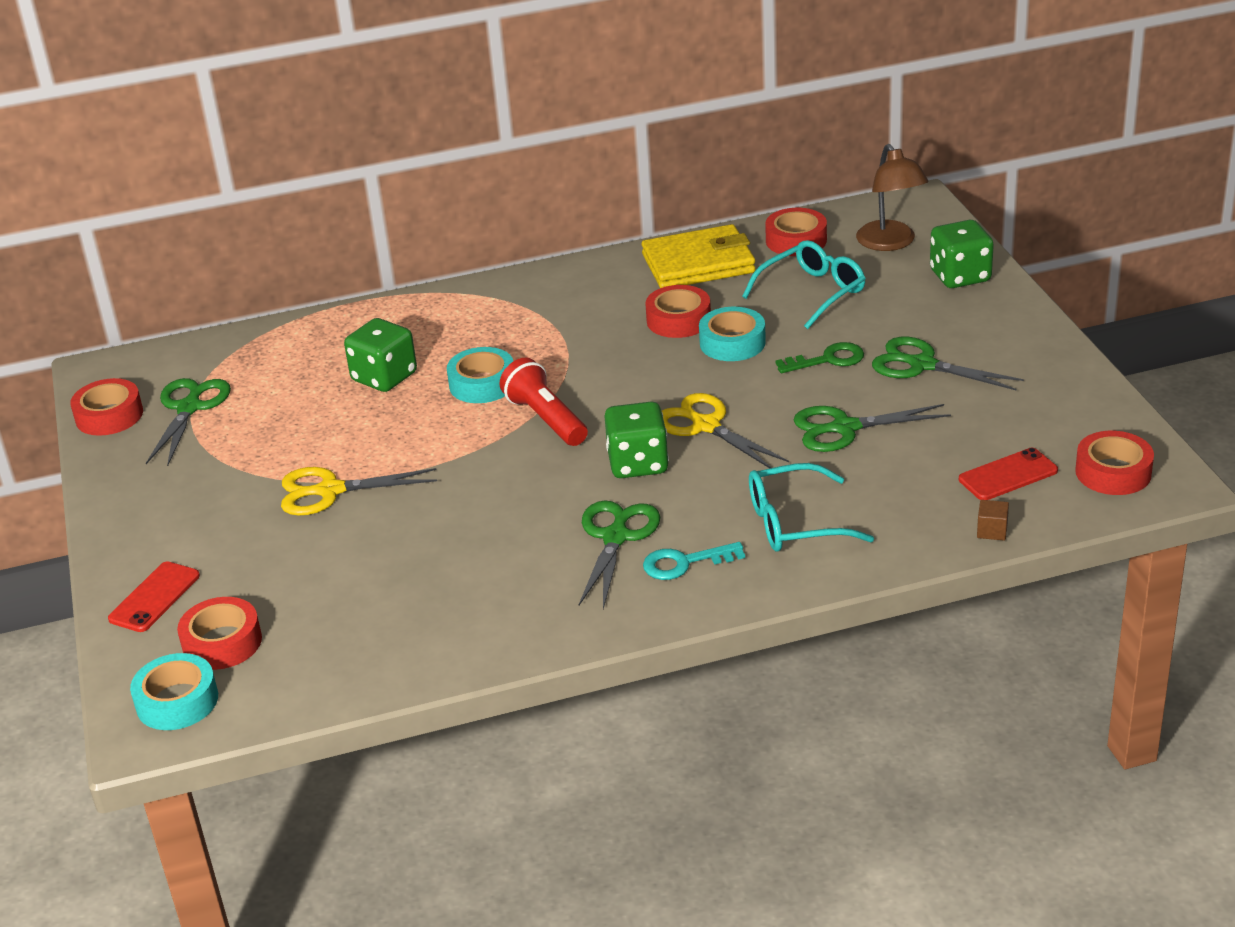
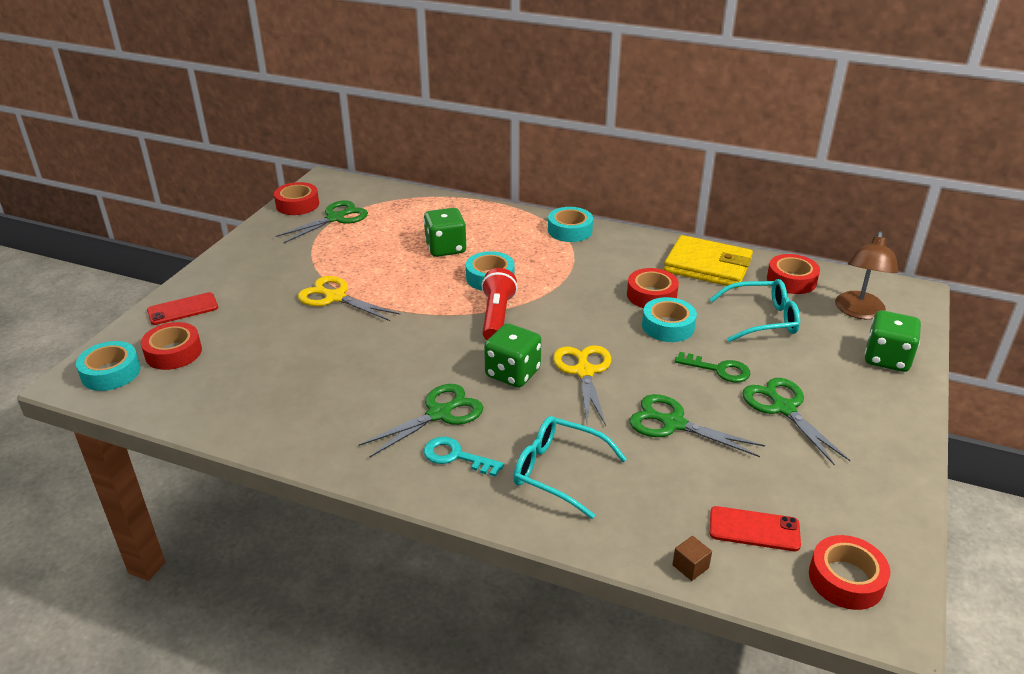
camera: 35 degrees right, 0 degrees up
none -> turquoise tape [548,207,593,242]

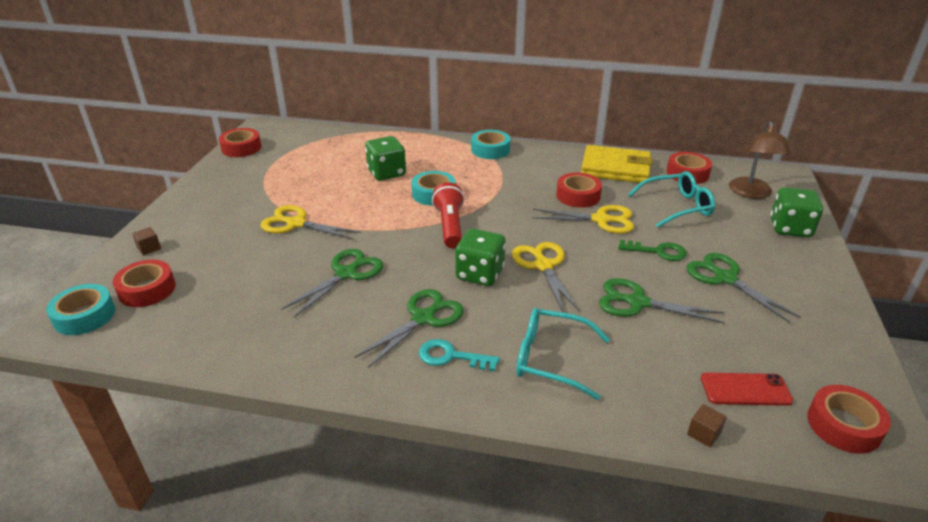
camera: 10 degrees left, 0 degrees up
red phone [147,292,218,325] -> brown cube [132,227,161,255]
green scissors [275,200,368,243] -> green scissors moved to [281,249,383,318]
turquoise tape [642,297,697,342] -> yellow scissors [532,205,634,234]

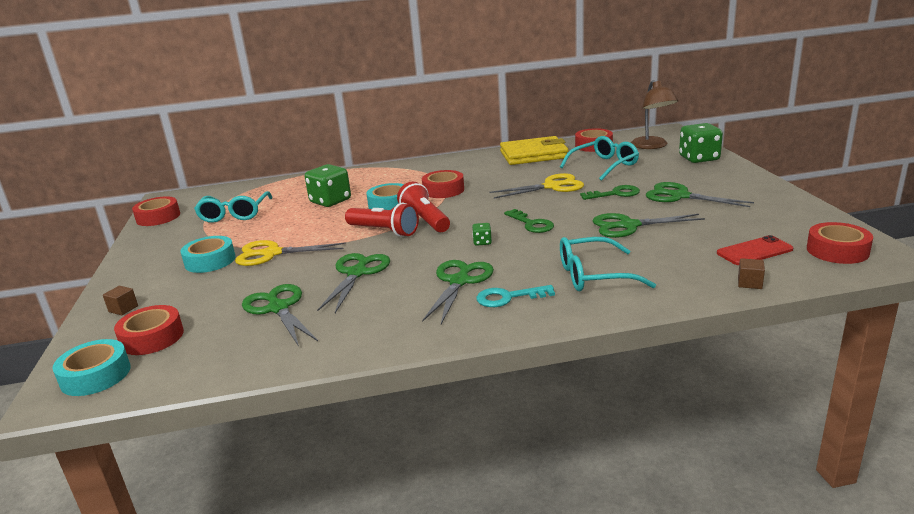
camera: 20 degrees left, 10 degrees down
green dice [455,228,506,286] -> green dice [472,223,492,246], size x0.45
turquoise tape [471,130,511,159] -> turquoise tape moved to [180,236,235,273]
yellow scissors [512,242,580,313] -> green key [504,209,554,233]
red tape [556,173,602,208] -> red tape moved to [422,170,464,198]
none -> turquoise glasses [194,191,273,223]
none -> green scissors [242,284,318,346]
none -> red flashlight [345,203,419,237]

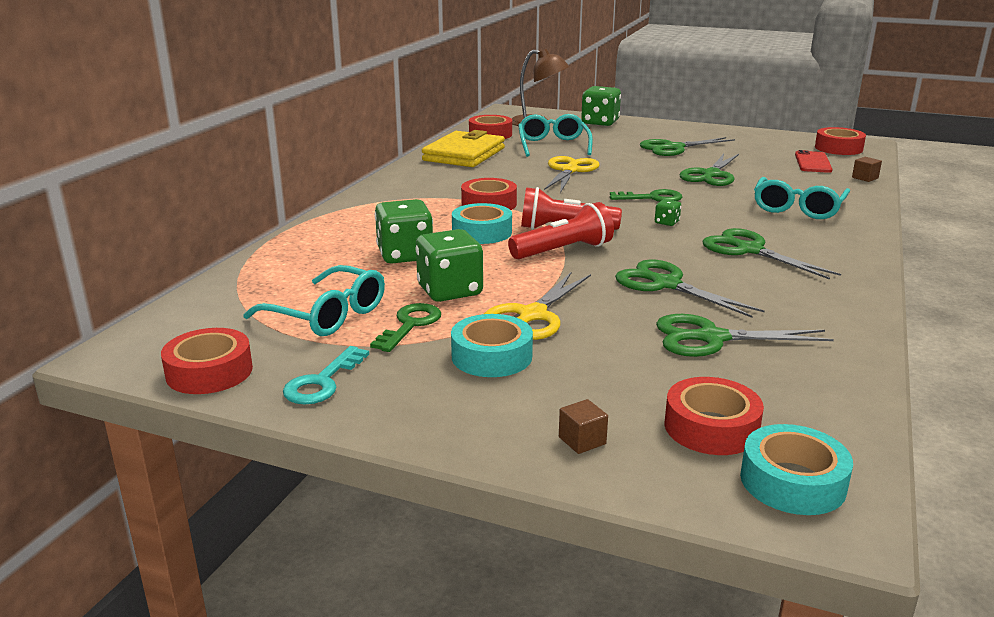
camera: 60 degrees left, 0 degrees up
turquoise key [476,285,555,307] -> turquoise key moved to [283,346,369,405]
green key [580,185,640,200] -> green key moved to [370,303,441,352]
none -> green dice [416,229,483,302]

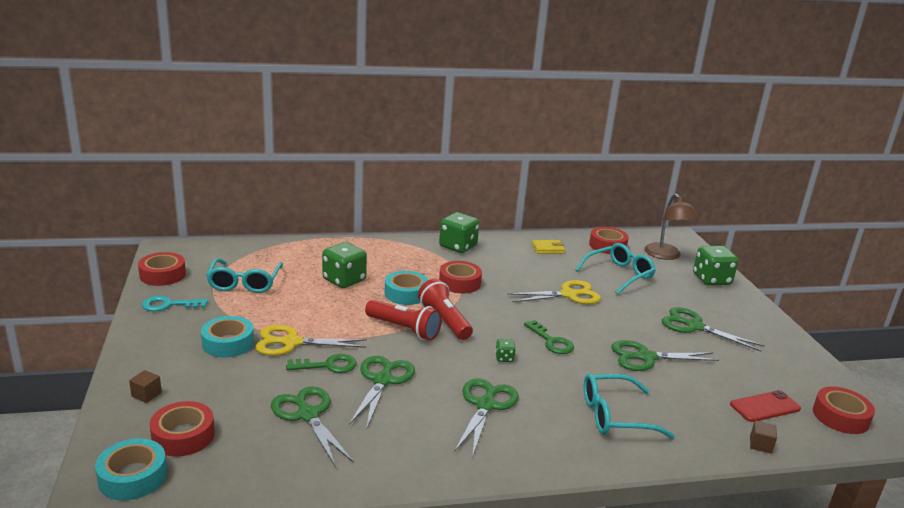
camera: 55 degrees right, 0 degrees up
green key [370,303,441,352] -> green key moved to [286,354,356,373]
green dice [416,229,483,302] -> green dice moved to [439,212,479,253]
yellow wallet [422,130,505,167] -> yellow wallet [532,240,565,254], size x0.48

